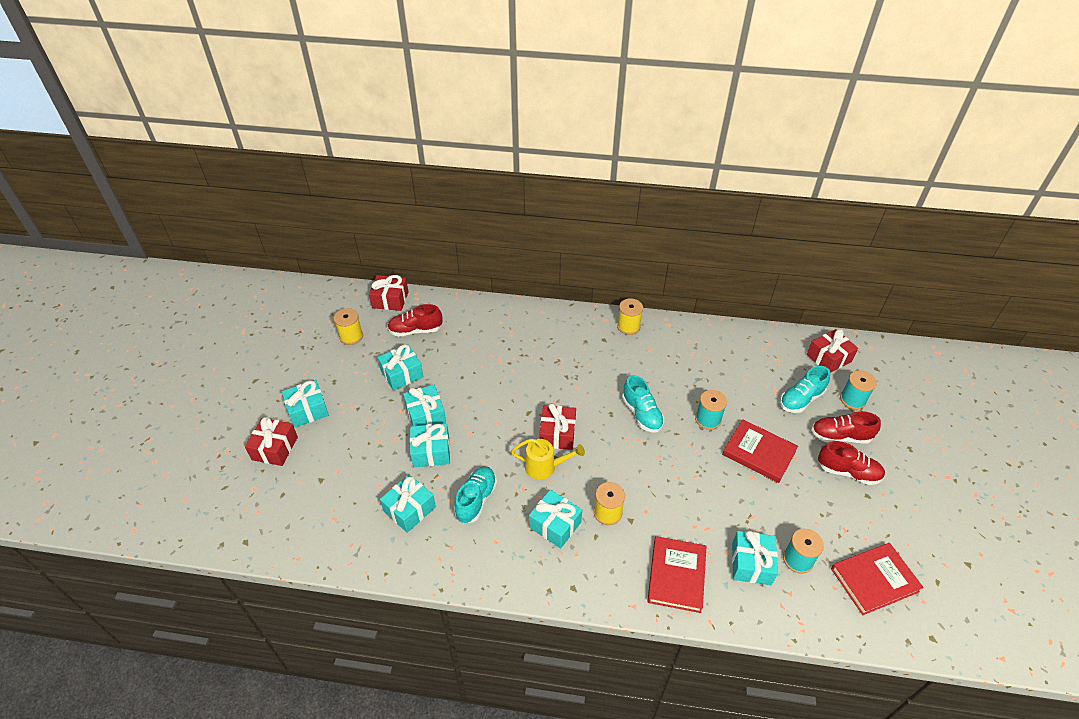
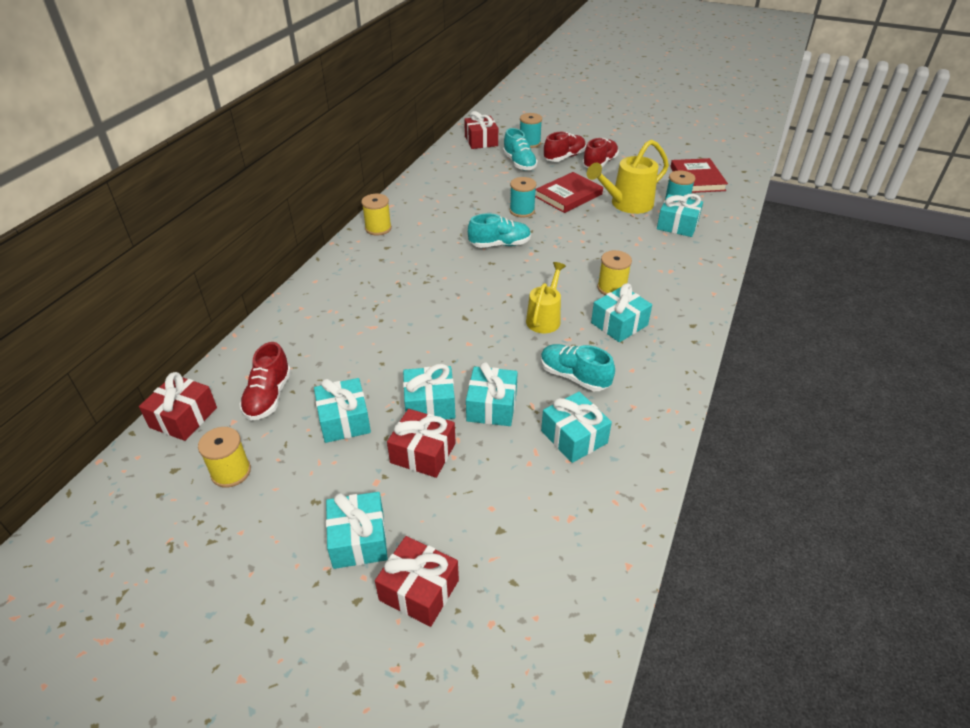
camera: 75 degrees left, 5 degrees down
red gift [539,403,576,450] -> red gift moved to [387,409,456,478]
red book [648,536,707,613] -> none
red shoe [812,411,881,443] -> red shoe turned 150 degrees counterclockwise [544,132,586,162]
none -> yellow watering can [587,139,669,214]

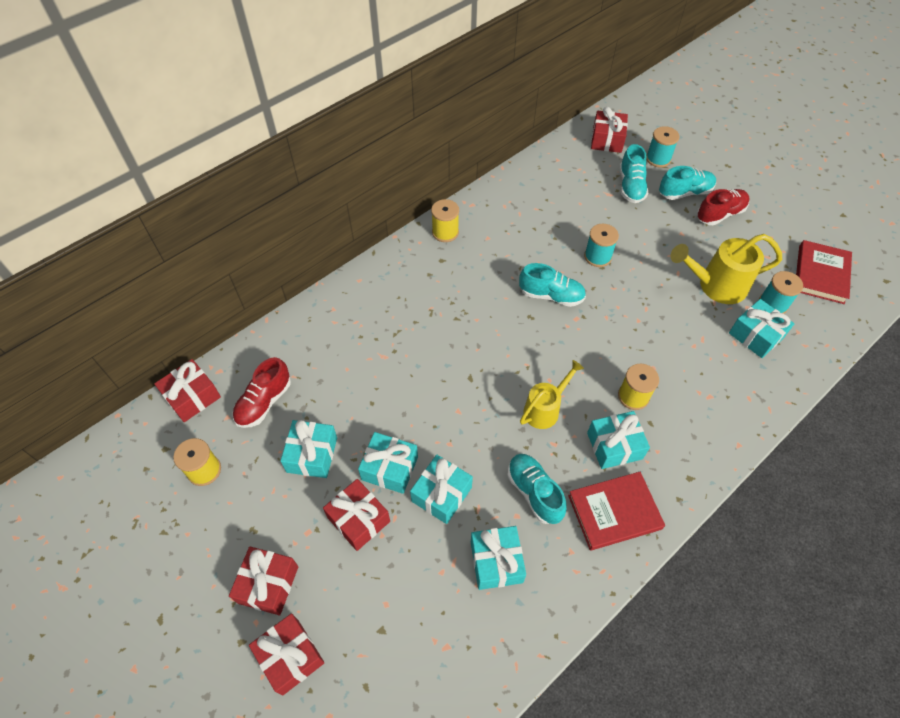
camera: 25 degrees right, 15 degrees up
turquoise gift [326,492,388,569] -> red gift [229,546,298,615]
red book [535,172,603,213] -> red book moved to [568,472,665,551]
red shoe [544,132,586,162] -> turquoise shoe [659,166,716,200]

